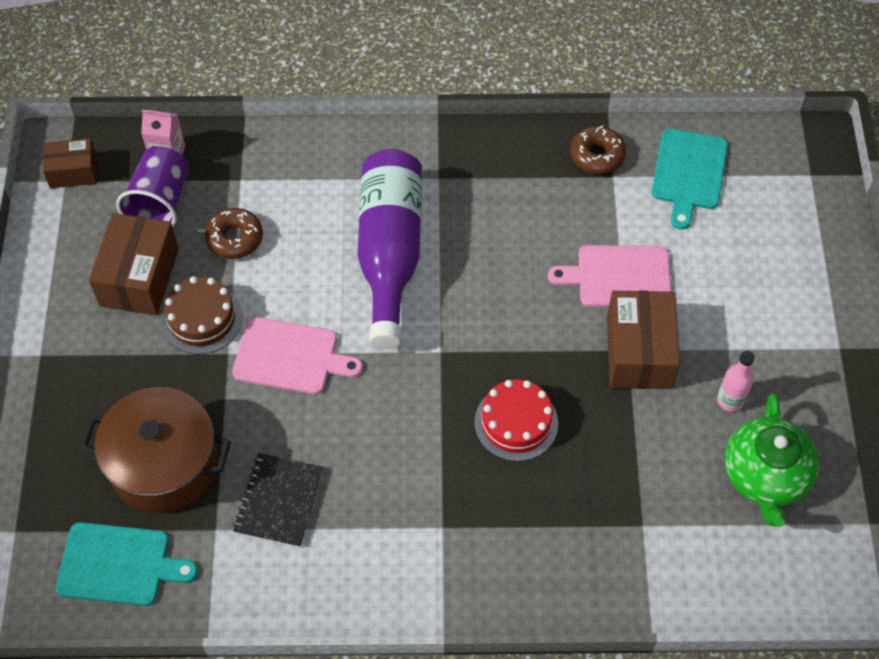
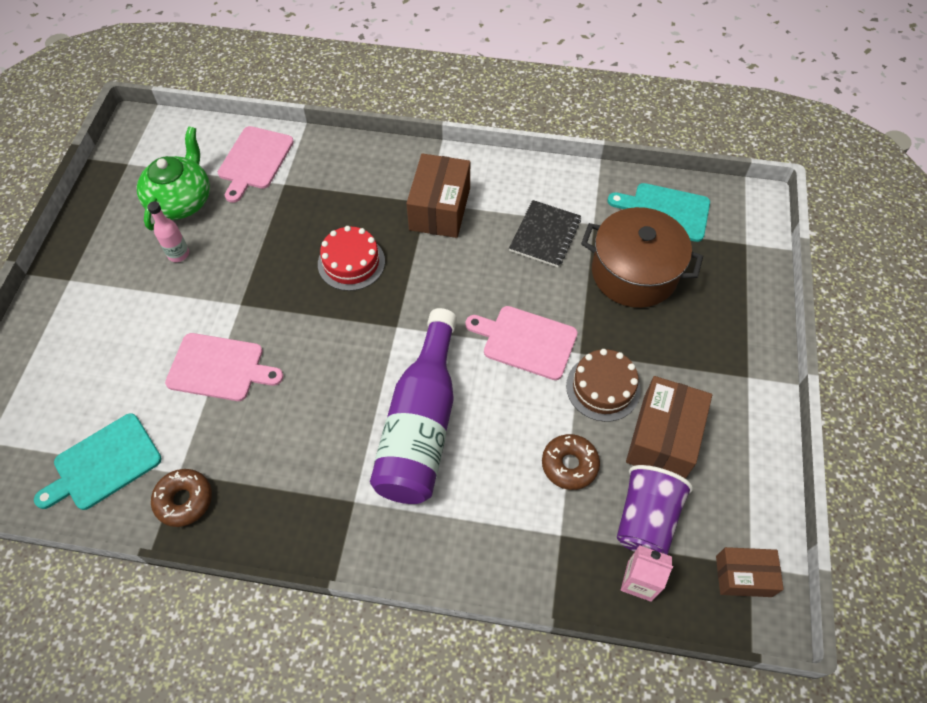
camera: 170 degrees left, 0 degrees up
brown box [607,291,680,389] -> brown box moved to [406,153,470,238]
turquoise cutting board [651,129,728,230] -> turquoise cutting board turned 150 degrees counterclockwise [34,413,162,510]
none -> pink cutting board [218,126,294,203]

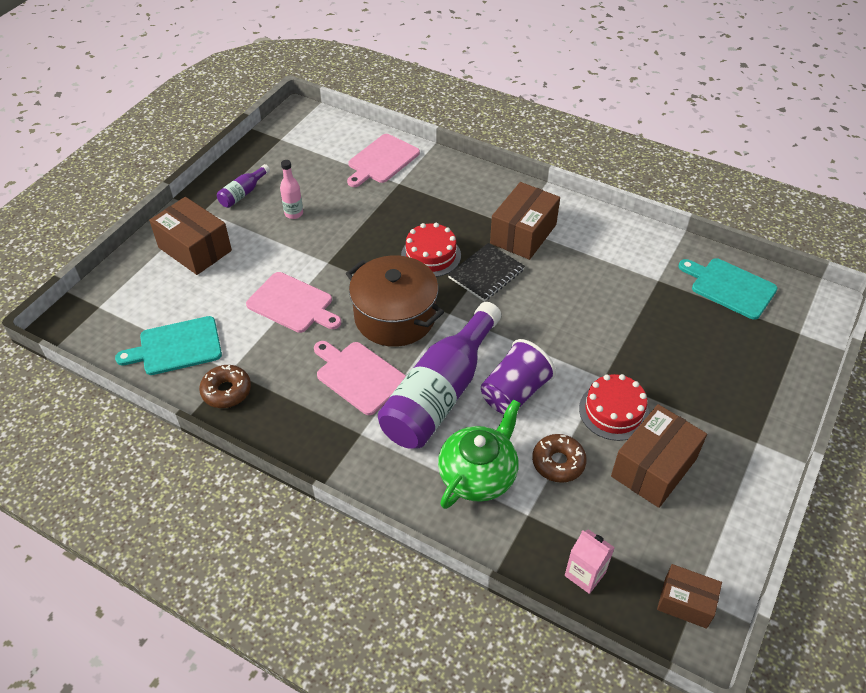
camera: 20 degrees right, 10 degrees down
green teapot [137,126,210,230] -> green teapot moved to [438,399,521,509]
pink cutting board [465,306,577,380] -> pink cutting board moved to [314,341,406,415]
black notebook [509,200,581,267] -> black notebook moved to [448,243,525,302]
brown cake [566,349,641,422] -> red cake [579,374,649,441]
brown pot [581,207,703,308] -> brown pot moved to [346,255,444,347]
purple cup [617,465,693,555] -> purple cup moved to [481,339,556,414]
none -> brown box [149,197,232,275]
none -> purple bottle [217,164,270,208]

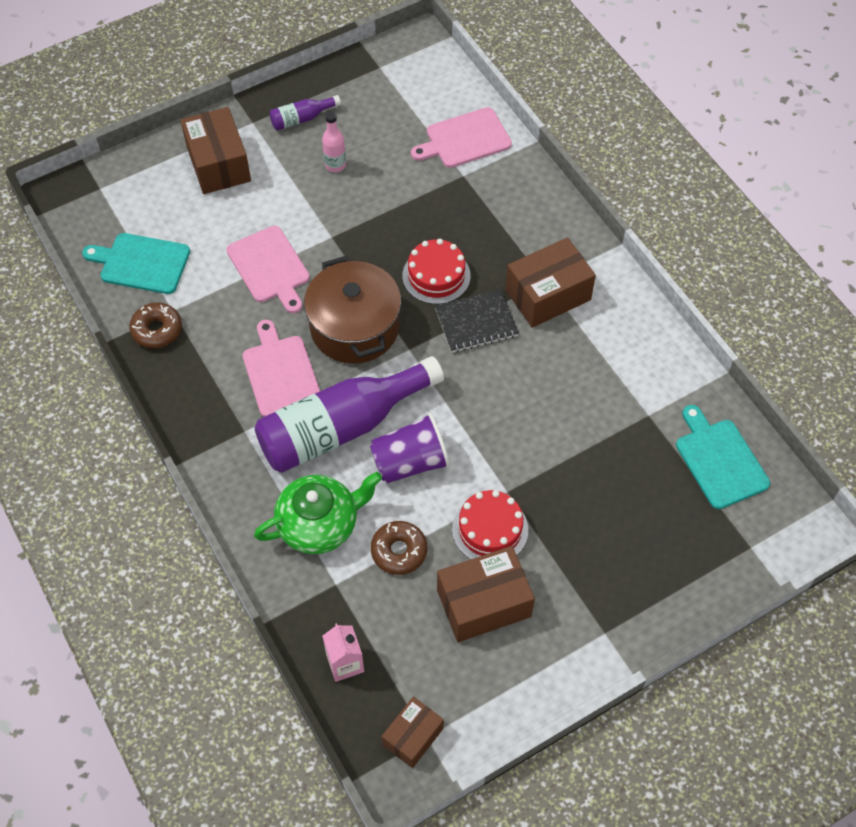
camera: 30 degrees right, 10 degrees up
brown box [657,564,722,629] -> brown box turned 75 degrees clockwise [382,697,444,768]

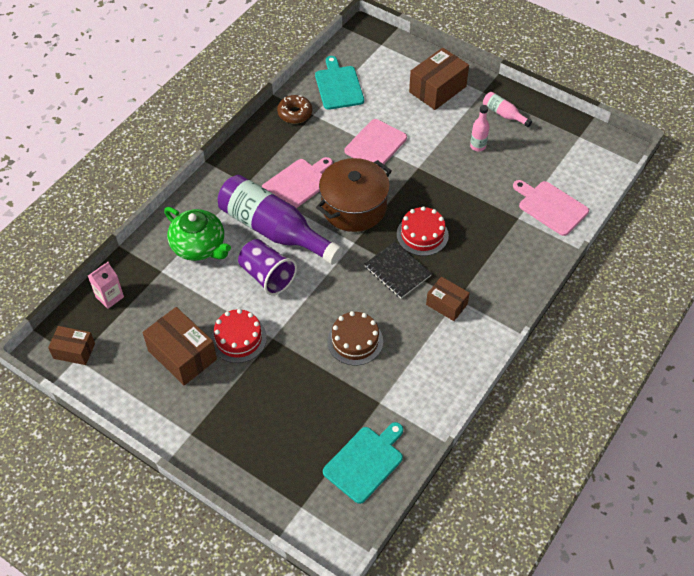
camera: 65 degrees right, 5 degrees down
purple bottle [269,95,341,131] -> pink bottle [483,92,532,127]
brown donut [371,521,427,575] -> none
brown box [505,238,596,328] -> brown box [426,277,470,321], size x0.61
none -> brown cake [327,311,383,365]

